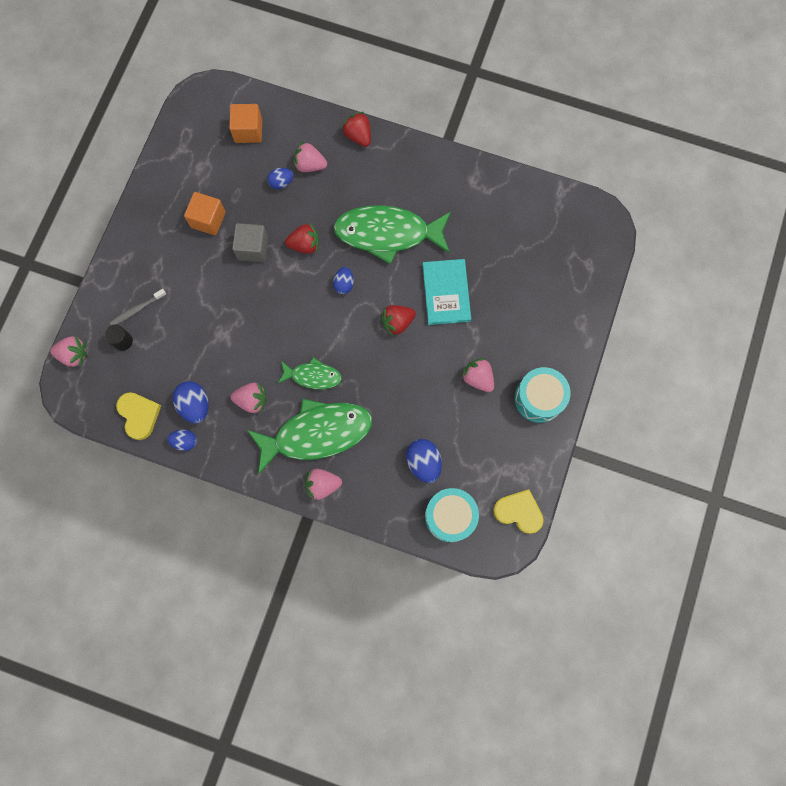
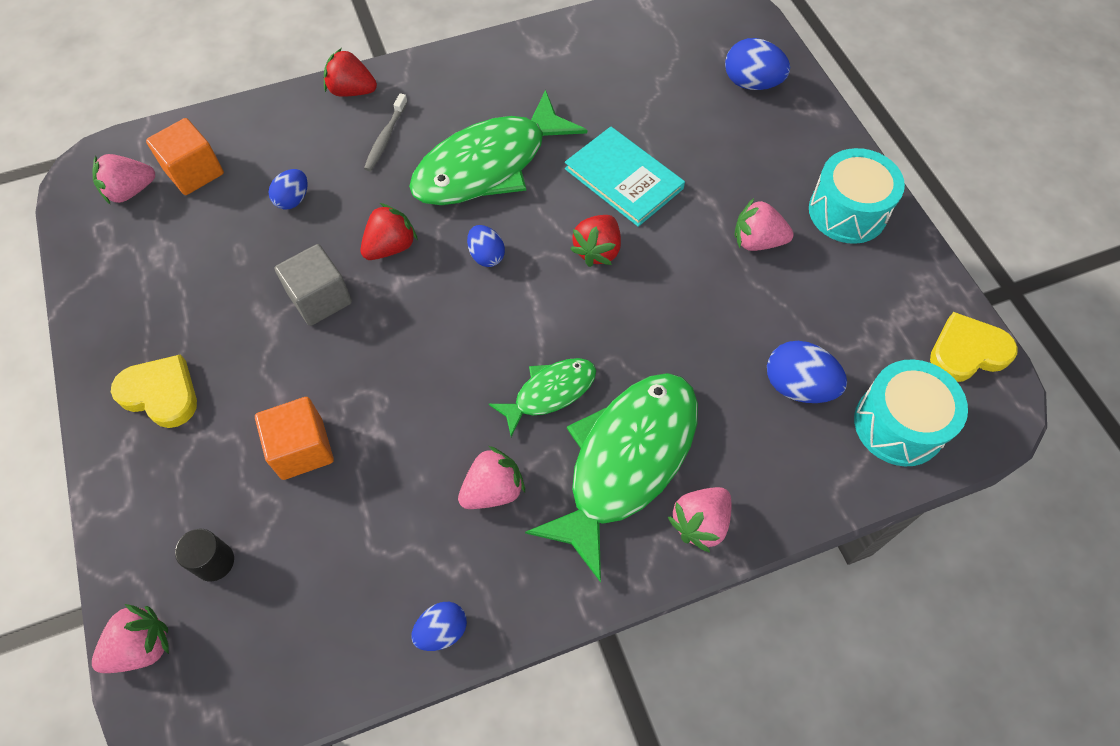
camera: 40 degrees left, 15 degrees down
grey toothbrush [110,289,167,325] -> grey toothbrush moved to [364,93,408,171]
yellow heart [116,392,161,440] -> yellow heart moved to [111,354,197,428]
blue egg [173,381,208,424] -> blue egg moved to [725,38,790,90]
orange cube [184,192,226,235] -> orange cube moved to [255,397,334,480]
pink strawberry [294,141,327,172] -> pink strawberry moved to [93,154,155,205]

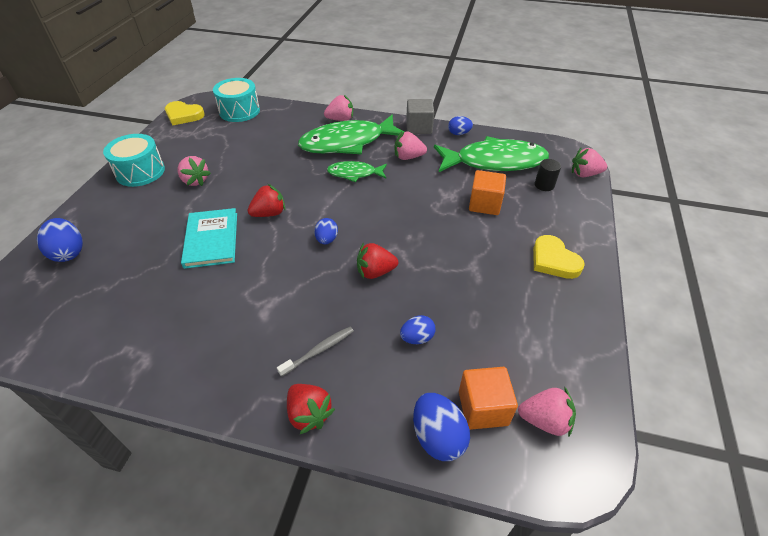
camera: 145 degrees left, 15 degrees down
grey cube [275,244,352,326] -> grey cube moved to [406,99,434,134]
green fish [409,90,587,205] -> green fish moved to [434,136,549,172]
blue egg [767,341,847,403] -> blue egg moved to [413,393,470,461]

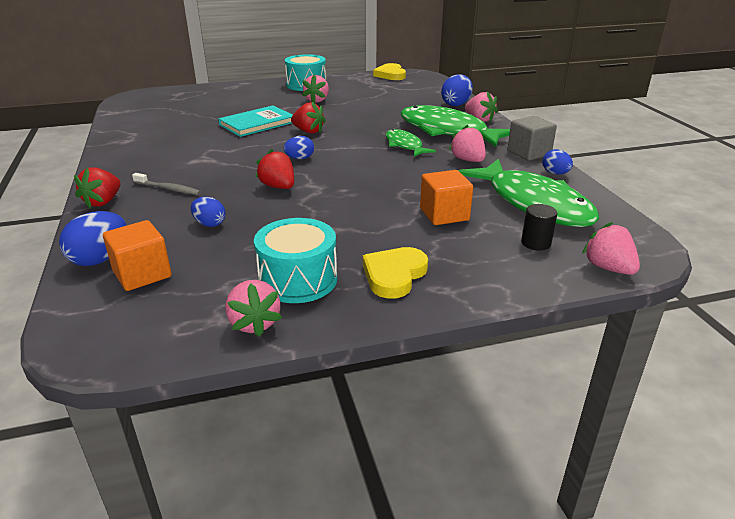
camera: 60 degrees right, 15 degrees down
blue egg [37,218,83,262] -> blue egg moved to [441,74,473,106]
turquoise drum [213,78,260,122] -> turquoise drum moved to [254,218,337,303]
pink strawberry [518,386,576,437] -> pink strawberry moved to [225,280,282,337]

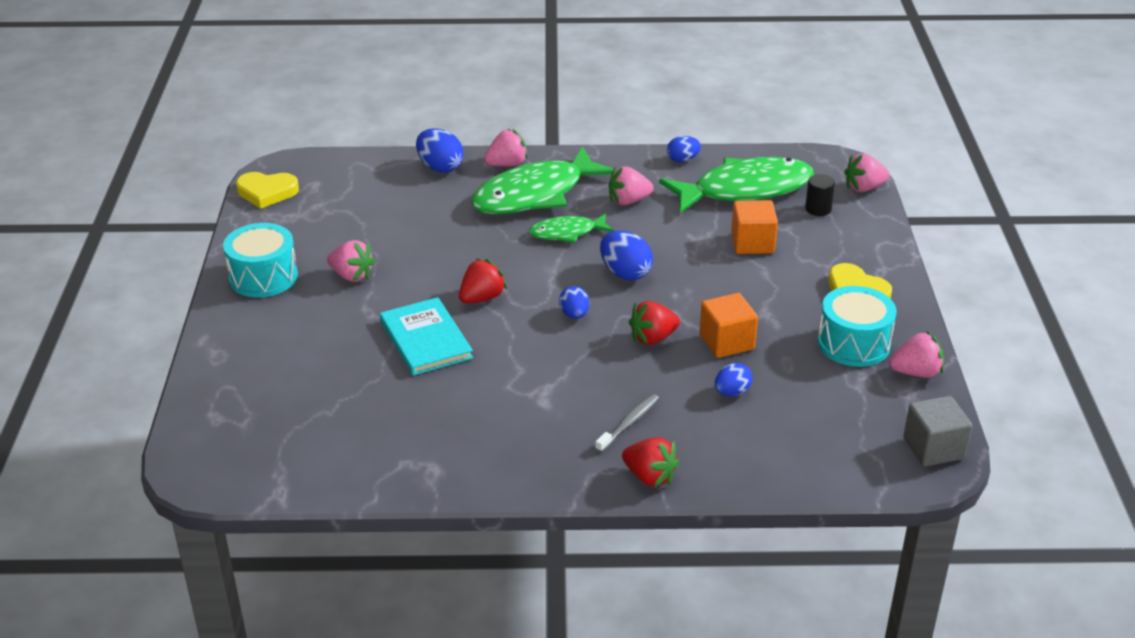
camera: 75 degrees left, 5 degrees up
blue egg [59,211,126,266] -> blue egg moved to [600,231,653,280]
orange cube [103,220,172,291] -> orange cube moved to [699,293,758,358]
grey cube [507,116,557,161] -> grey cube moved to [903,396,972,467]

